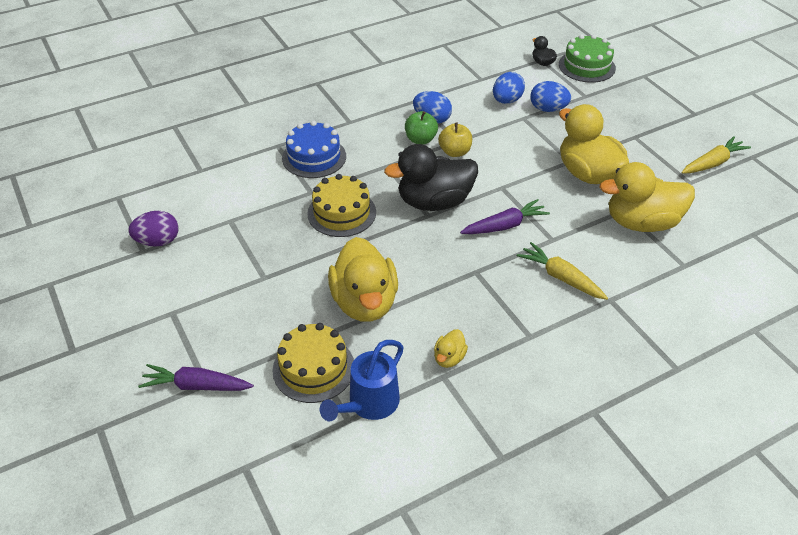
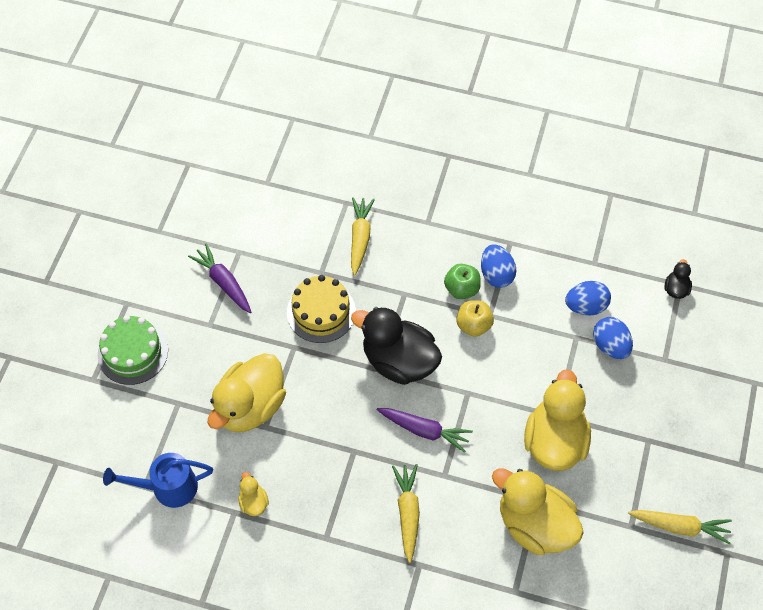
camera: 45 degrees right, 15 degrees up
purple egg [128,211,179,247] -> none
purple carrot [138,364,254,391] -> purple carrot moved to [188,243,251,313]
yellow cake [273,323,354,403] -> none
blue cake [282,120,346,178] -> yellow carrot [351,197,375,276]
yellow duck [434,329,468,368] -> yellow duck turned 90 degrees clockwise [238,472,269,516]
green cake [559,34,616,83] -> green cake moved to [98,315,168,385]

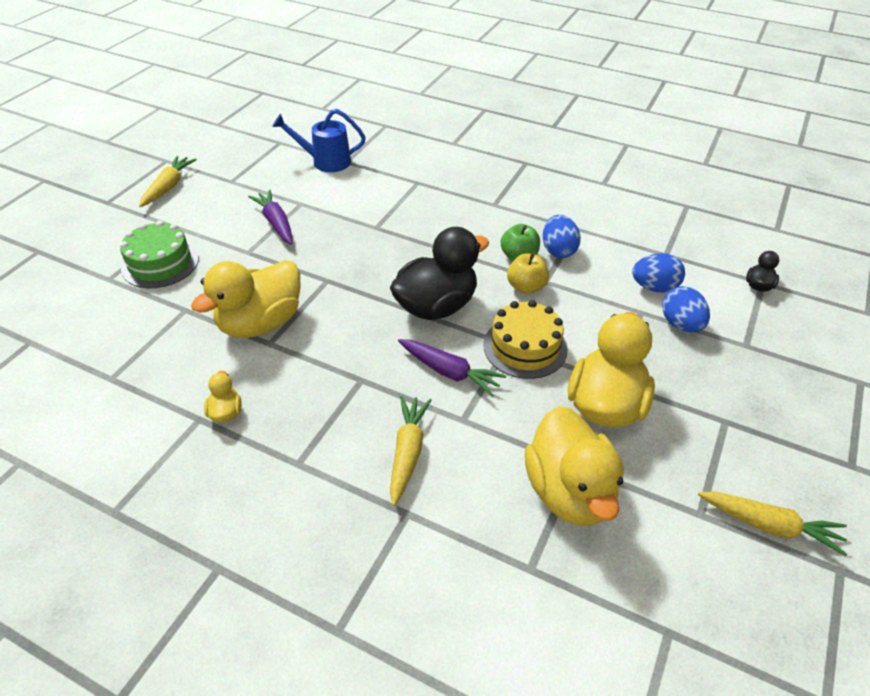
camera: 10 degrees right, 15 degrees down
blue watering can [103,453,213,508] -> blue watering can moved to [272,109,366,172]
yellow cake [287,275,356,343] -> yellow cake moved to [483,300,568,379]
yellow carrot [351,197,375,276] -> yellow carrot moved to [139,156,197,207]
black duck [351,307,442,385] -> black duck turned 105 degrees clockwise [390,227,489,320]
yellow duck [492,469,584,555] -> yellow duck turned 150 degrees counterclockwise [525,406,624,526]

